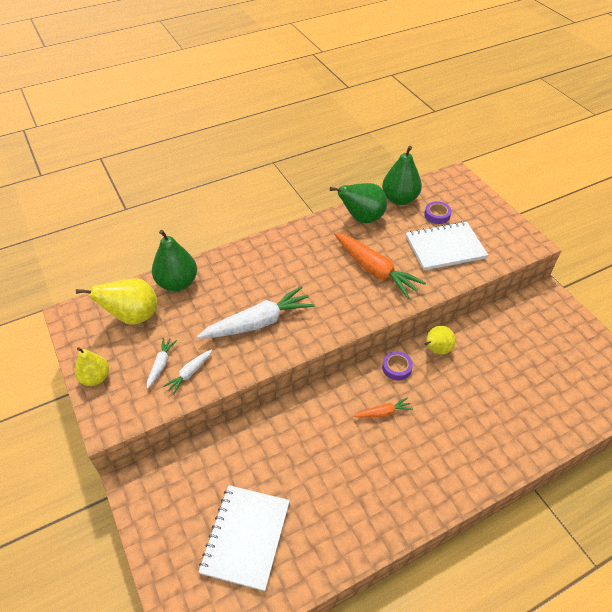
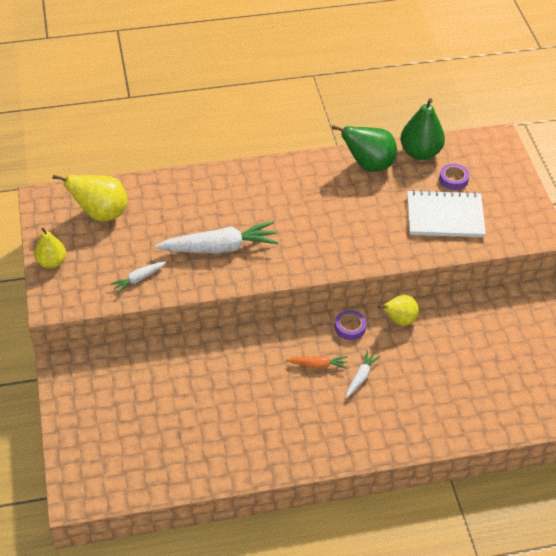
camera: 15 degrees right, 0 degrees up
white carrot [147,338,177,389] -> white carrot moved to [346,350,381,398]
green pear [152,230,197,291] -> none
white notebook [198,485,290,591] -> none
orange carrot [334,232,426,299] -> none

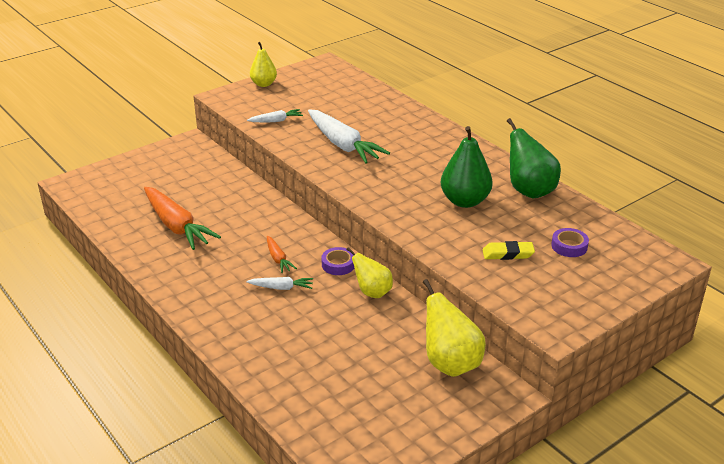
camera: 65 degrees right, 15 degrees down
yellow pear [52,175,128,222] -> yellow pear moved to [423,279,486,377]
white carrot [110,261,166,293] -> white carrot turned 135 degrees clockwise [247,109,303,122]
green pear [400,98,445,160] -> green pear moved to [441,126,493,208]
white notebook [407,190,486,237] -> yellow eraser [483,241,535,260]
none -> orange carrot [144,187,221,250]

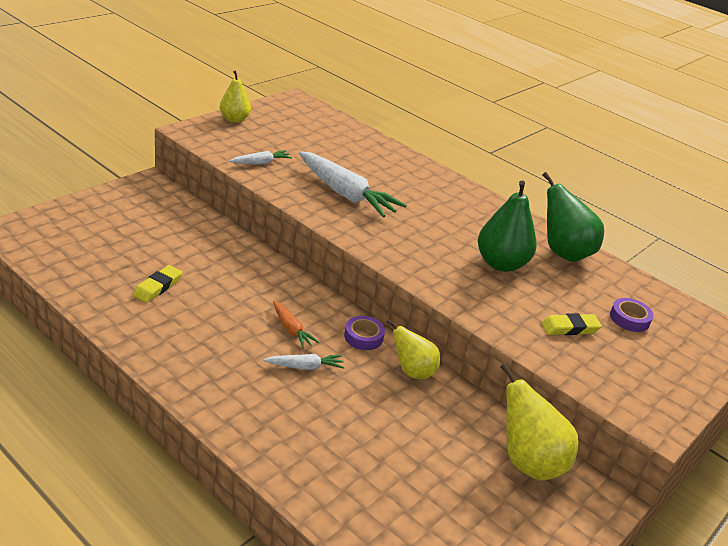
camera: 15 degrees left, 0 degrees up
orange carrot [144,187,221,250] -> yellow eraser [133,265,182,303]

